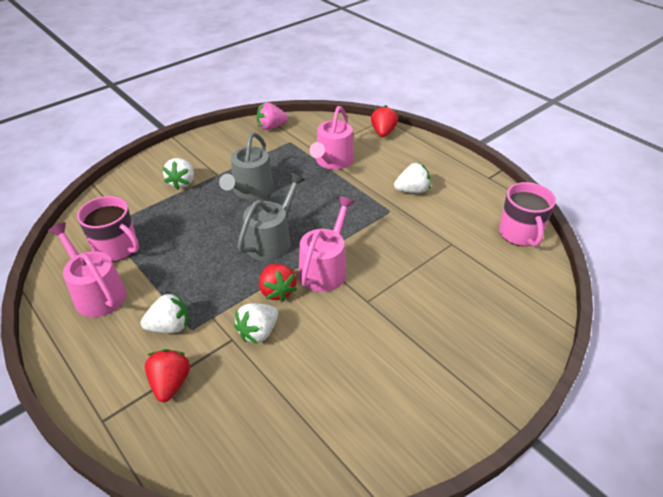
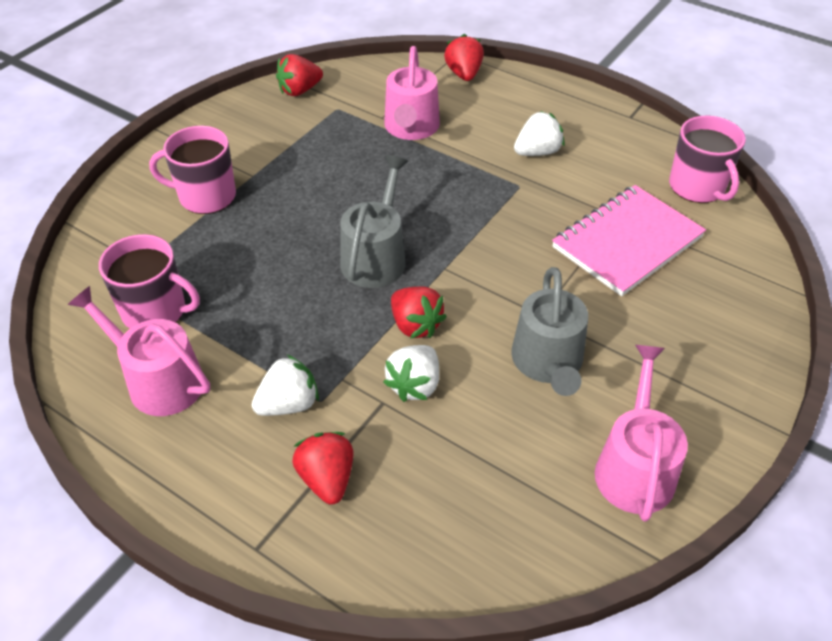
camera: 15 degrees left, 5 degrees up
white strawberry [162,158,194,190] -> pink mug [149,126,236,214]
grey watering can [219,132,274,199] -> grey watering can moved to [511,267,588,396]
pink strawberry [257,102,288,130] -> red strawberry [276,54,323,96]
pink watering can [299,196,355,292] -> pink watering can moved to [595,345,688,522]
none -> pink notebook [552,185,706,296]

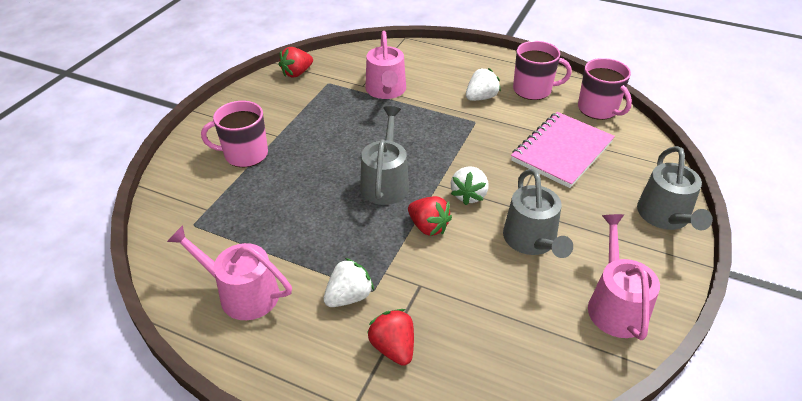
camera: 10 degrees left, 5 degrees down
pink mug [99,234,200,328] -> pink mug moved to [513,41,572,100]
white strawberry [383,345,439,402] -> white strawberry moved to [451,167,489,205]
red strawberry [444,34,484,81] -> none
none -> grey watering can [637,146,713,230]

